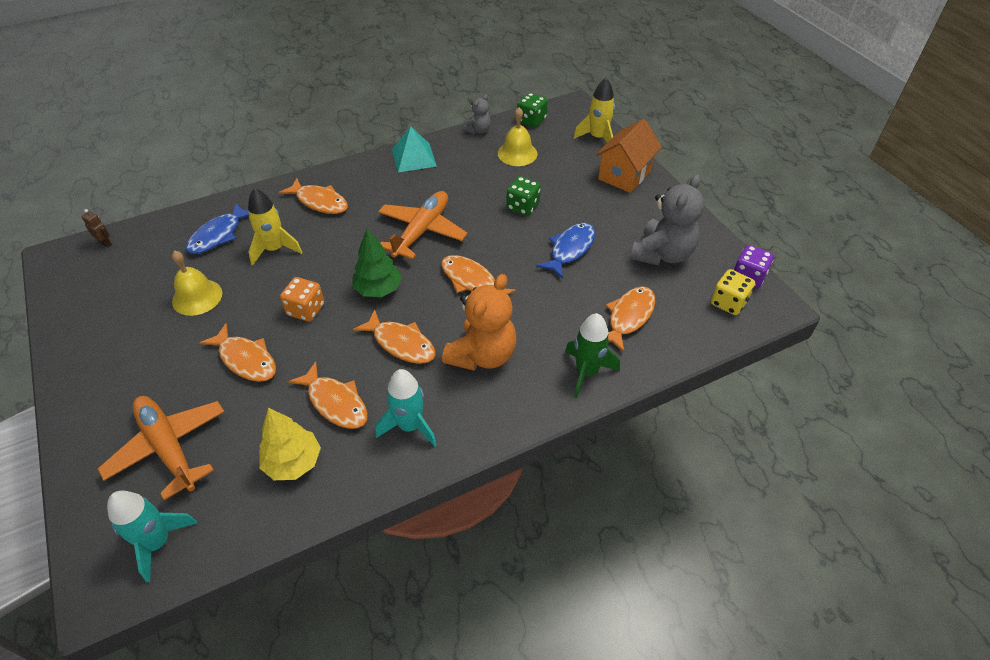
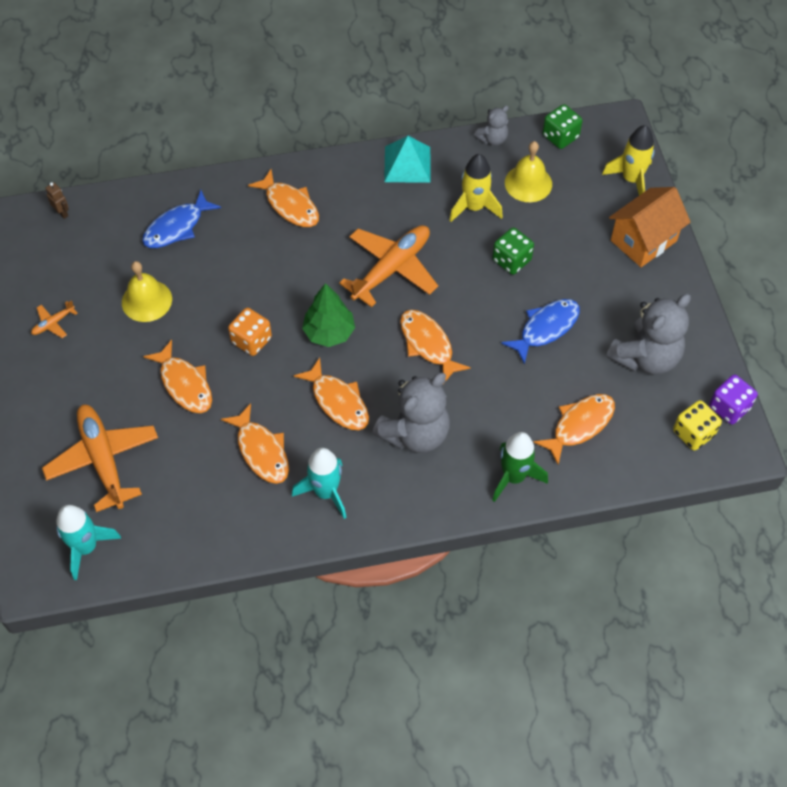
camera: 15 degrees right, 10 degrees up
yellow rocket [248,188,303,266] -> yellow rocket moved to [449,154,503,222]
yellow tree [259,408,321,480] -> none
orange teddy bear [442,274,517,370] -> grey teddy bear [372,373,450,453]
none -> orange plane [31,300,78,338]

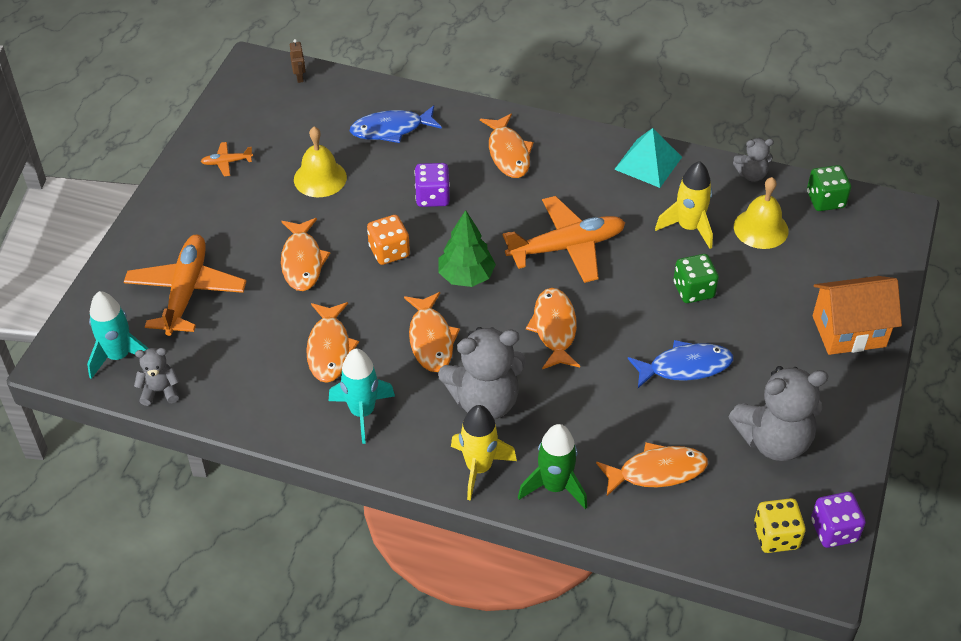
camera: 30 degrees right, 10 degrees down
yellow rocket [602,125,655,195] -> yellow rocket moved to [451,405,517,501]
none -> grey teddy bear [134,348,180,406]
none -> purple dice [415,163,450,207]

